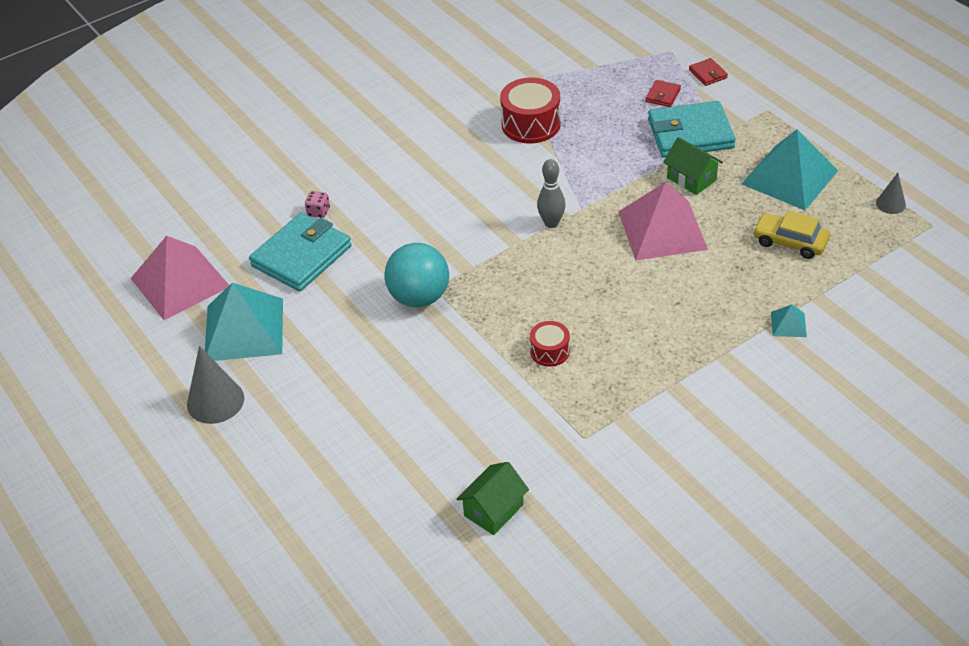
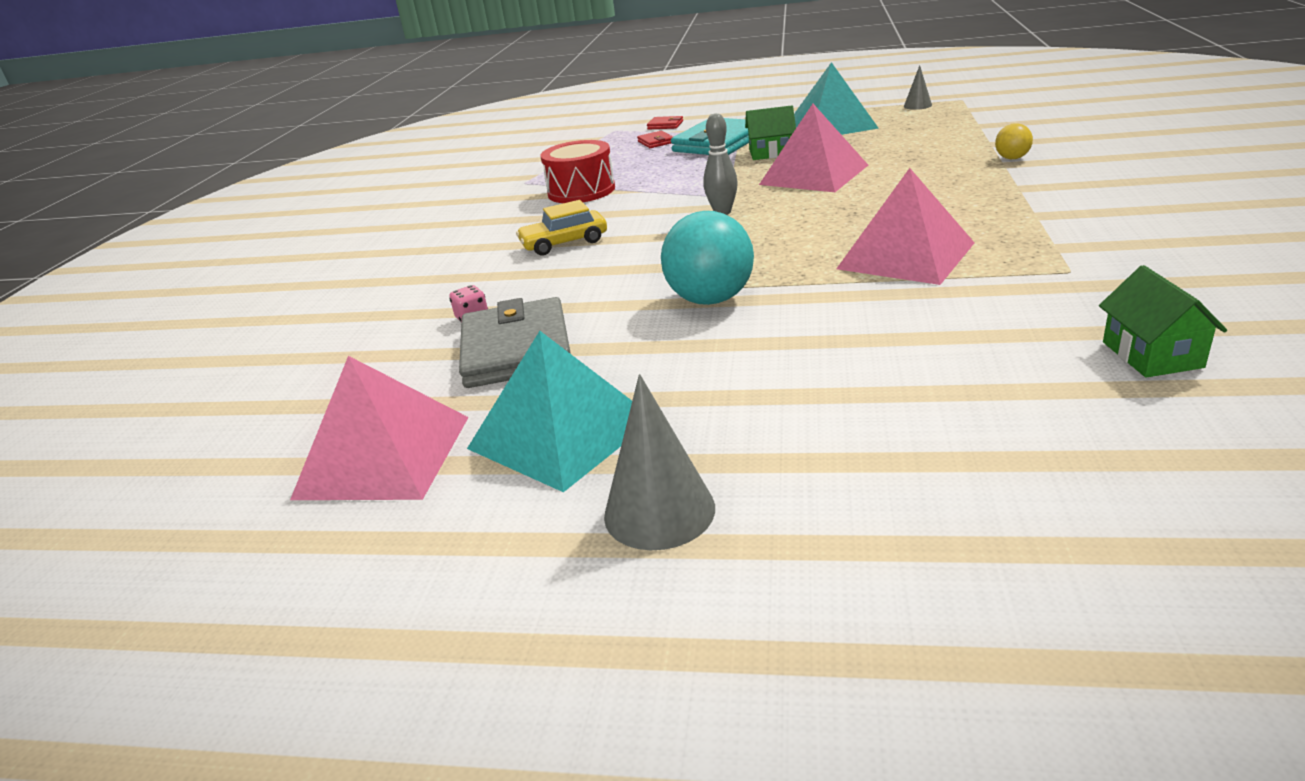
camera: 45 degrees left, 15 degrees down
turquoise wallet [249,213,351,291] -> grey wallet [459,297,571,388]
red drum [530,321,570,367] -> pink pyramid [836,168,975,285]
yellow car [753,210,830,259] -> yellow car moved to [516,200,607,256]
turquoise pyramid [771,305,807,337] -> yellow ball [995,123,1033,159]

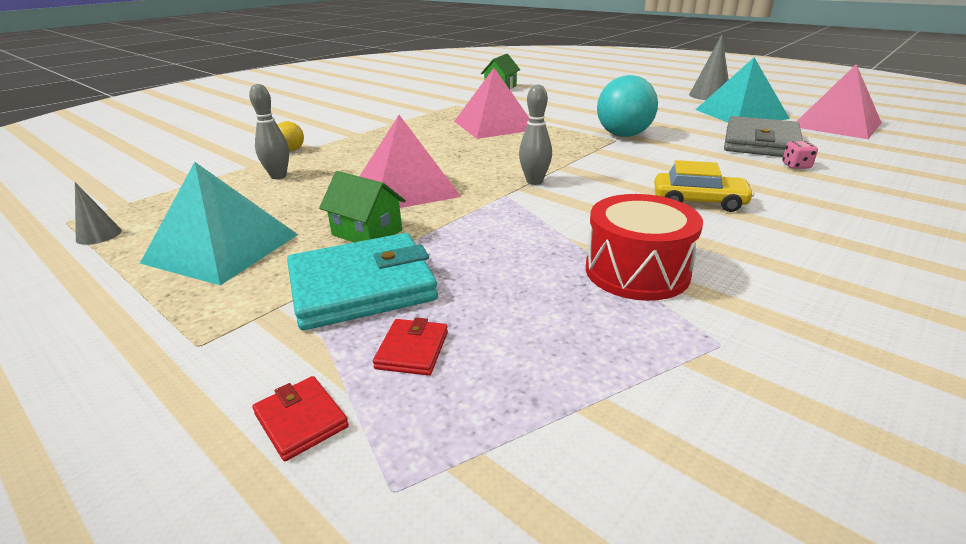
camera: 150 degrees left, 0 degrees up
none -> grey bowling pin [249,84,289,179]

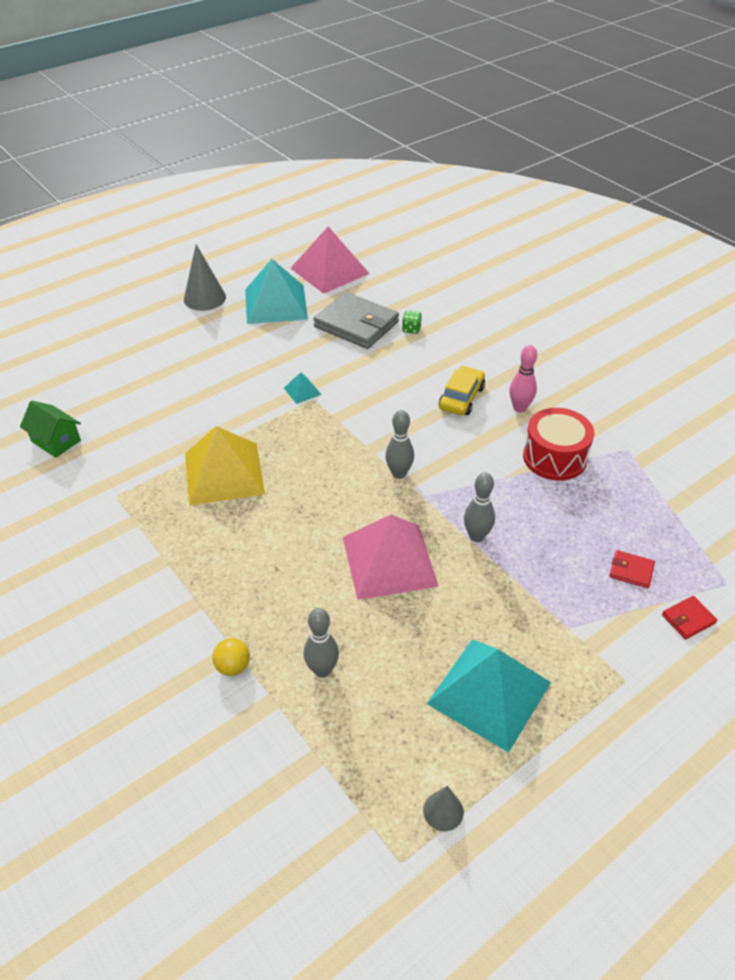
camera: 80 degrees left, 15 degrees up
turquoise wallet [287,233,438,330] -> none
green house [319,171,406,242] -> none
pink pyramid [454,68,530,139] -> yellow pyramid [185,426,265,505]
turquoise ball [597,75,658,137] -> turquoise pyramid [284,372,322,404]
pink dice [782,141,818,169] -> green dice [402,310,422,334]
none -> grey bowling pin [464,472,495,542]
none -> pink bowling pin [509,345,537,413]

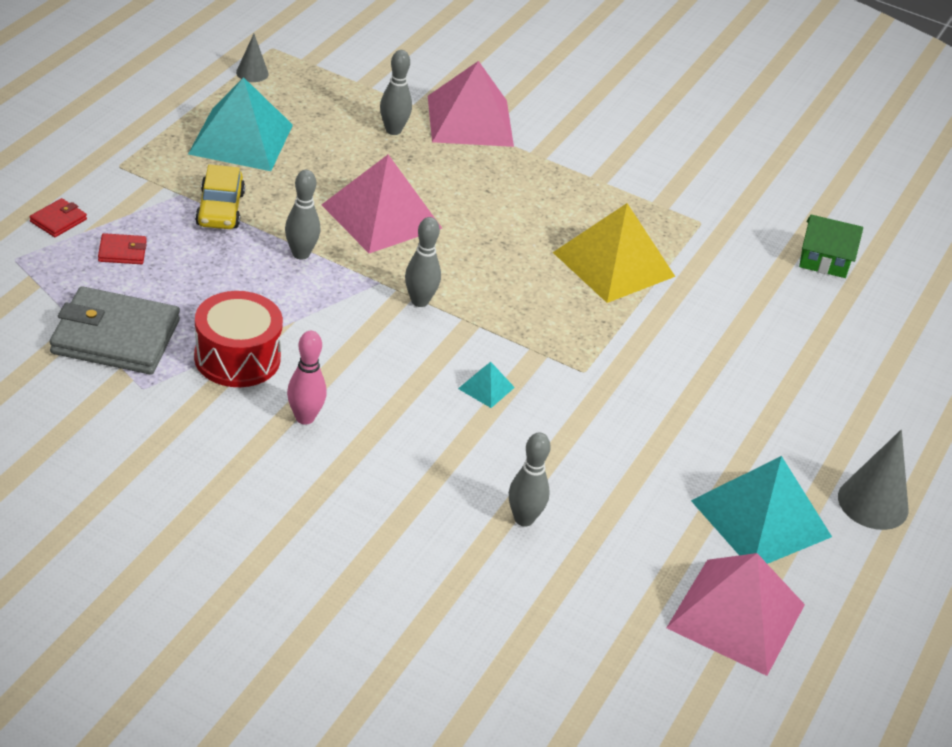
camera: 150 degrees right, 5 degrees down
yellow ball [212,638,250,676] -> pink pyramid [428,61,514,147]
turquoise pyramid [284,372,322,404] -> turquoise pyramid moved to [458,362,515,408]
grey wallet [313,292,399,349] -> grey wallet moved to [50,286,180,375]
green dice [402,310,422,334] -> grey bowling pin [509,433,551,527]
yellow car [439,366,485,415] -> yellow car moved to [195,164,245,229]

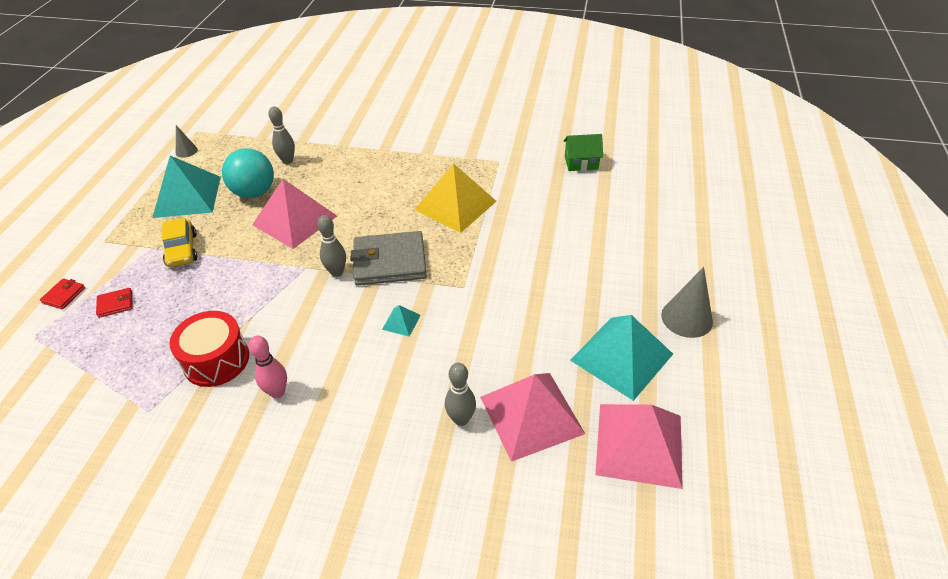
camera: 10 degrees left, 5 degrees up
grey wallet [50,286,180,375] -> grey wallet moved to [351,231,427,286]
grey bowling pin [285,170,320,260] -> none
pink pyramid [428,61,514,147] -> pink pyramid moved to [480,373,585,462]
none -> turquoise ball [222,148,274,198]

